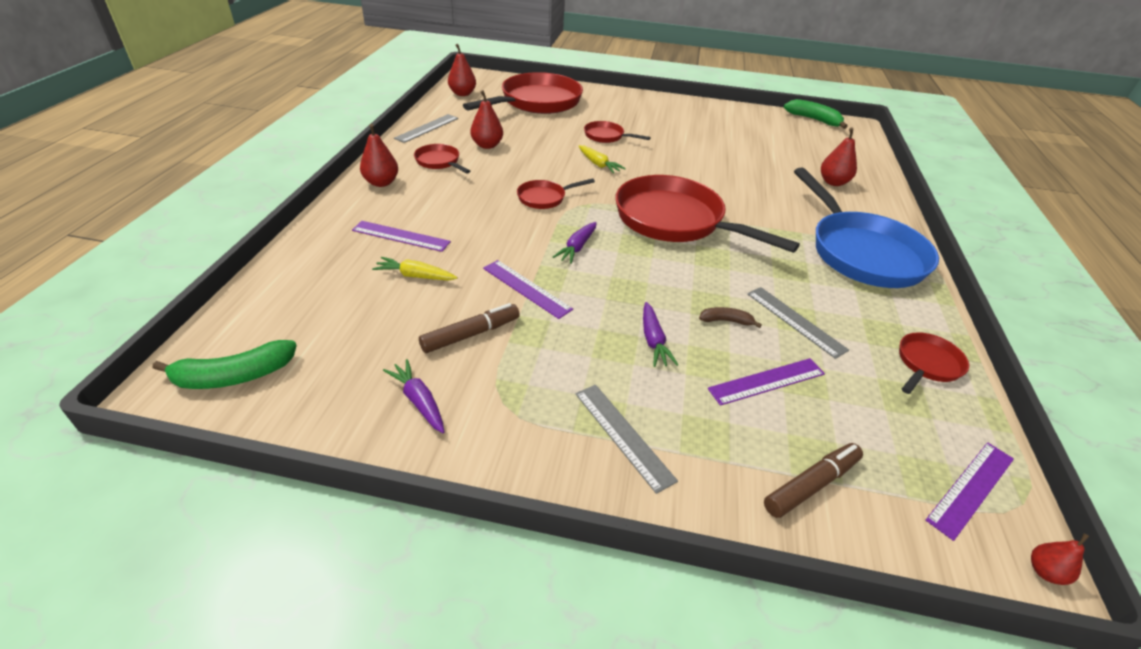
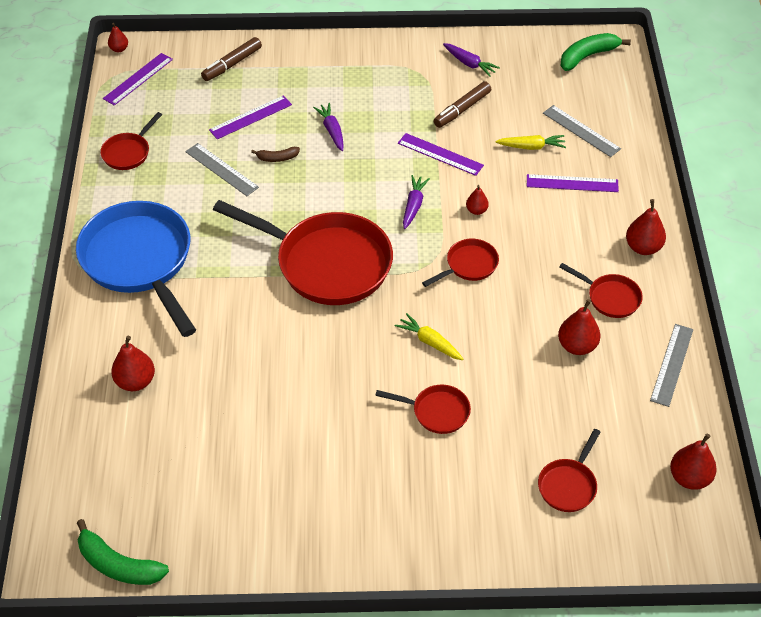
camera: 170 degrees right, 10 degrees up
red pan [463,72,583,114] -> red pan [538,429,600,512], size x0.46
grey ruler [575,385,678,494] -> grey ruler moved to [543,105,621,157]
none -> red pear [466,185,489,215]

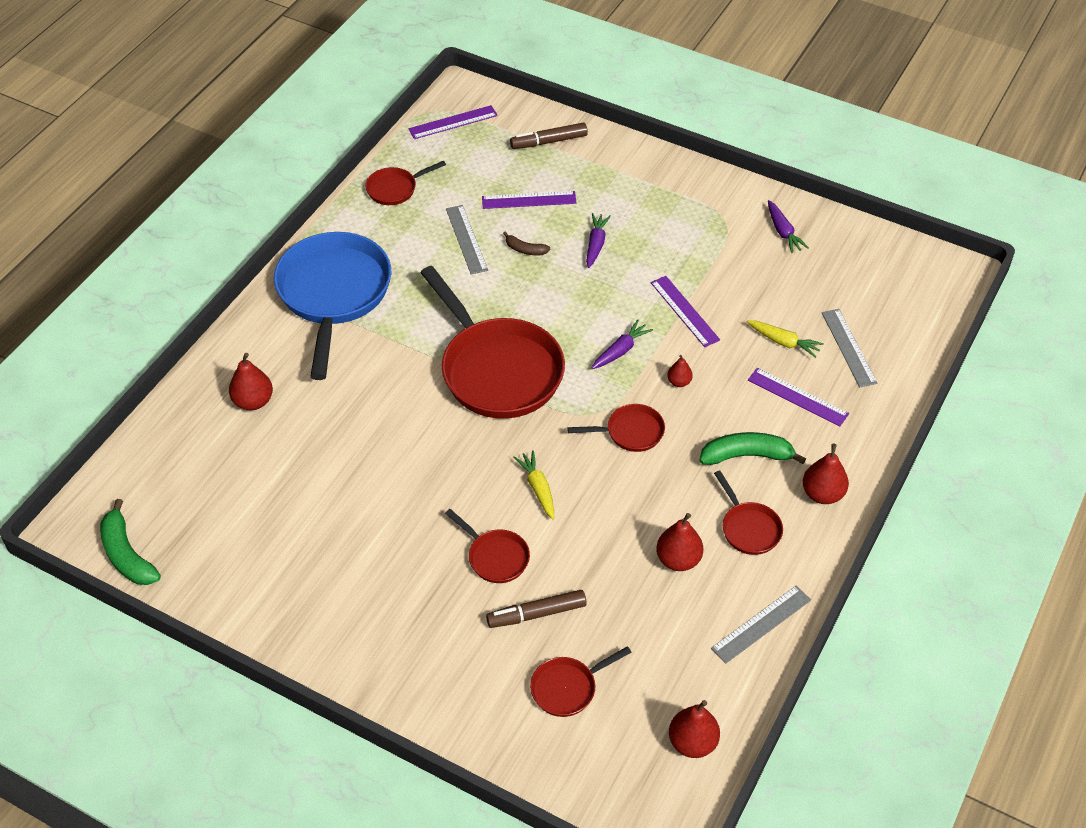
camera: 30 degrees right, 0 degrees up
red pear [108,23,128,52] -> none
brown marker [433,81,491,128] -> brown marker moved to [486,590,587,628]
green banana [560,33,631,71] -> green banana moved to [699,432,806,465]

